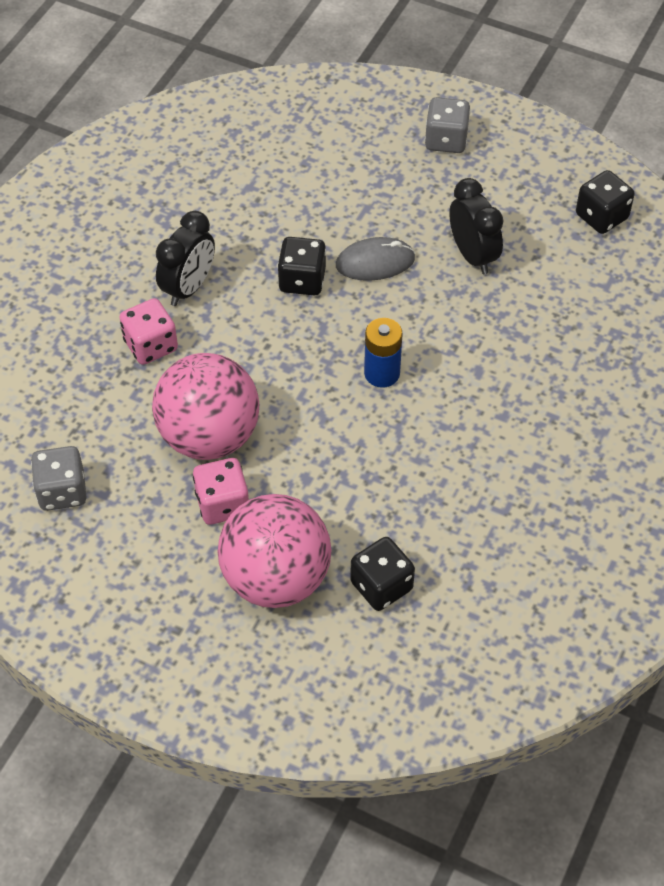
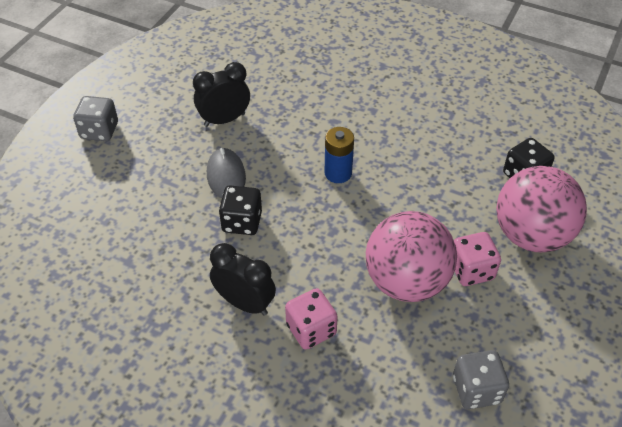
camera: 90 degrees left, 5 degrees down
black dice [576,170,635,234] -> none

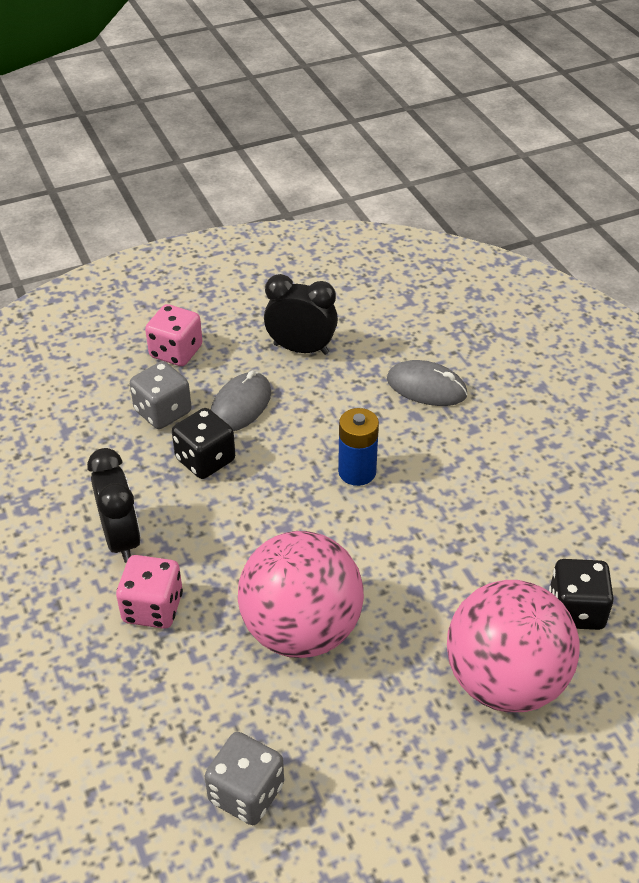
camera: 40 degrees right, 5 degrees down
grey dice [73,96,118,141] -> grey dice moved to [130,361,191,429]
pink dice [454,232,501,286] -> pink dice moved to [145,304,202,366]
none -> grey mouse [387,360,468,406]

